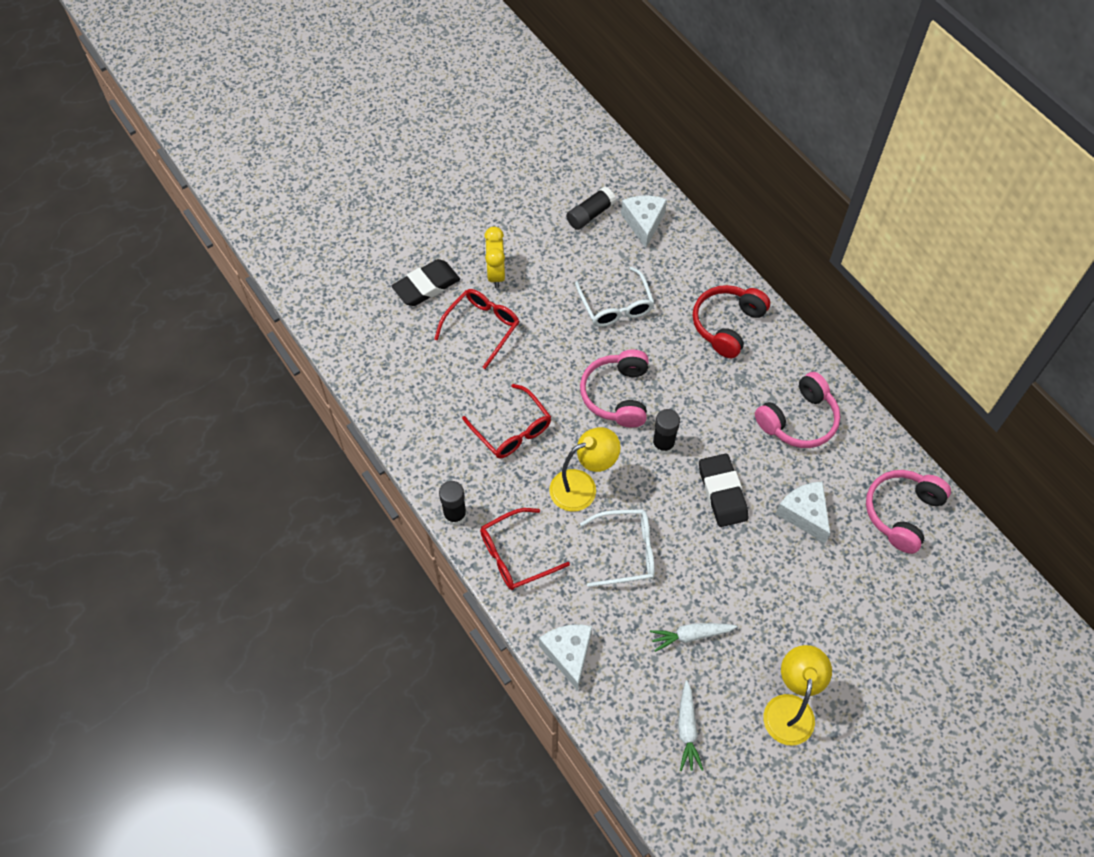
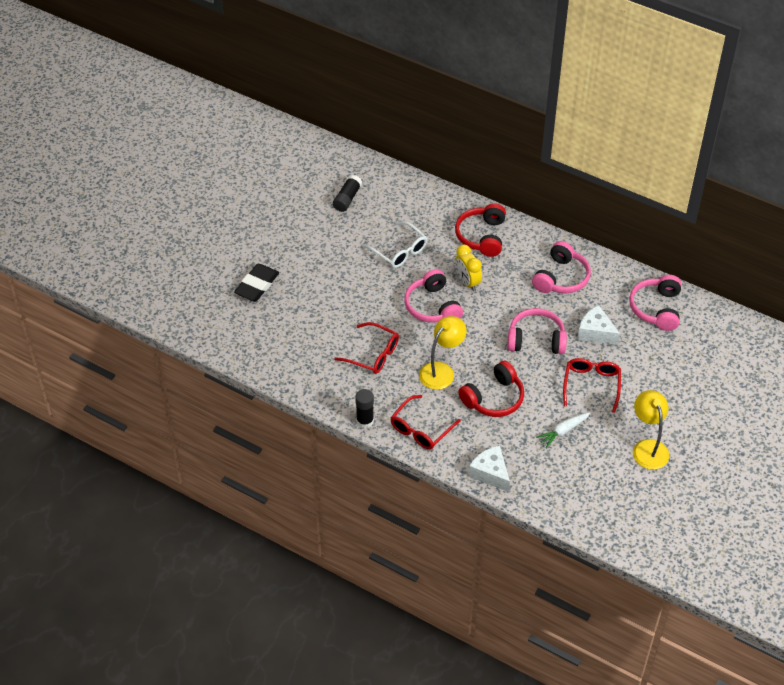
camera: 25 degrees left, 10 degrees down
red glasses [434,289,520,369] -> red glasses moved to [563,358,621,413]
yellow clock [484,226,505,288] -> yellow clock moved to [455,244,482,291]
white glasses [580,509,655,587] -> red headphones [458,360,524,417]
white cheese [621,195,667,248] -> none
black glue stick [652,409,680,455] -> none
white carrot [678,680,703,771] -> none
black eraser [699,453,748,527] -> pink headphones [507,308,567,354]

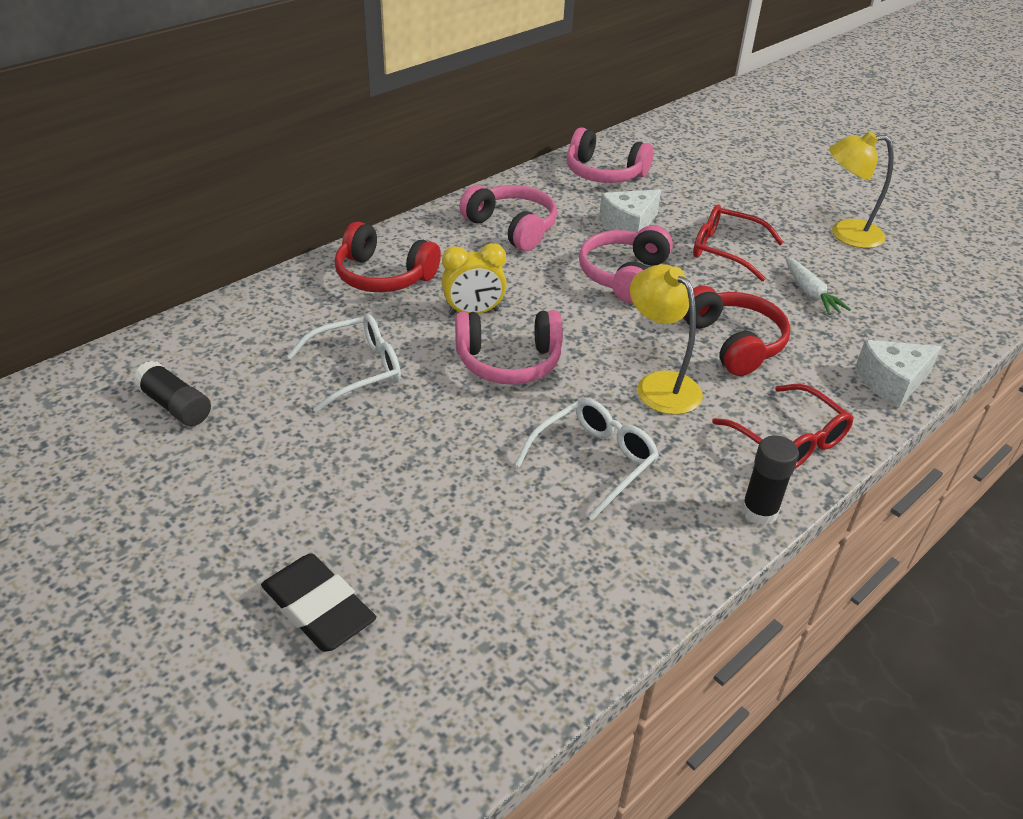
camera: 75 degrees left, 10 degrees down
red glasses [334,322,399,374] -> white glasses [514,398,659,520]

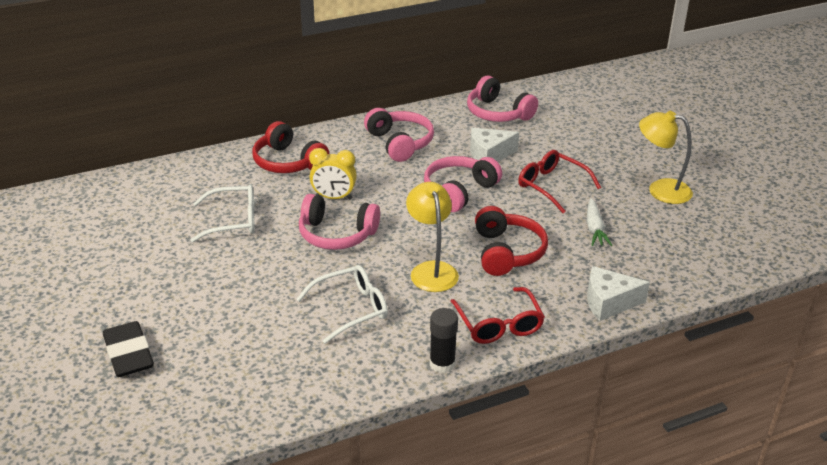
camera: 20 degrees right, 5 degrees down
black glue stick [133,360,211,426] -> none

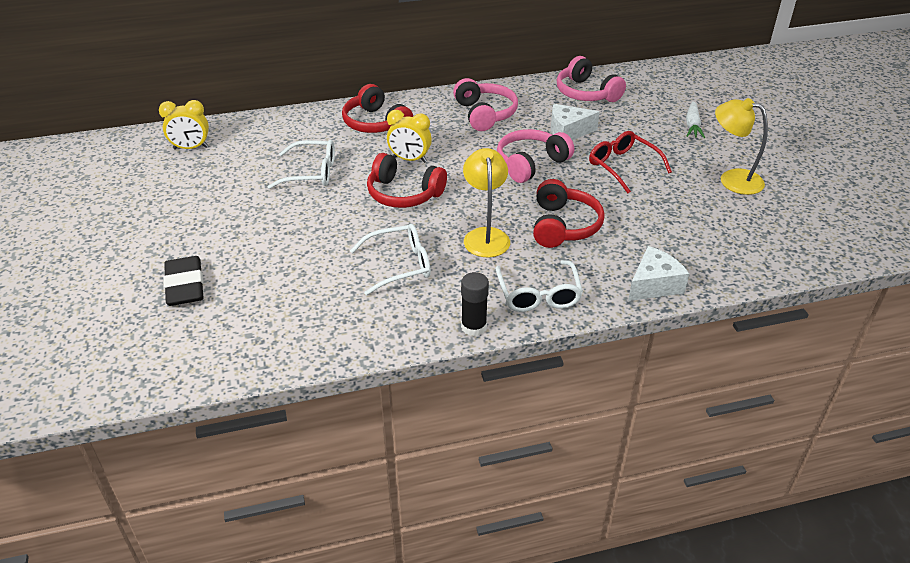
camera: 10 degrees right, 5 degrees up
pink headphones [299,194,380,250] -> red headphones [367,153,447,208]
red glasses [450,287,545,344] -> white glasses [496,260,583,312]
white carrot [587,198,612,246] -> white carrot moved to [686,101,705,138]
white cheese [587,266,650,321] -> white cheese turned 135 degrees clockwise [628,246,689,301]
none -> yellow clock [159,100,209,149]

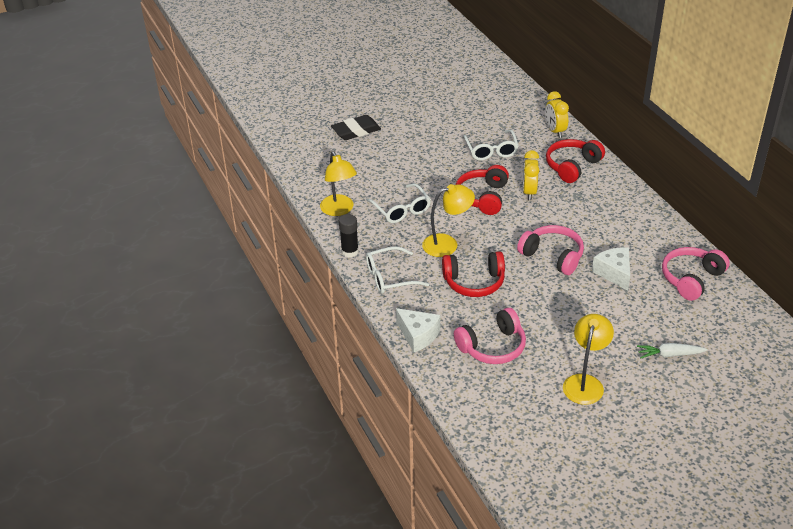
camera: 80 degrees right, 0 degrees up
yellow clock [159,100,209,149] -> yellow clock moved to [545,91,569,138]
pink headphones [453,78,518,131] -> pink headphones moved to [454,308,526,364]
red glasses [589,131,672,193] -> none
none -> yellow lamp [320,151,357,216]

